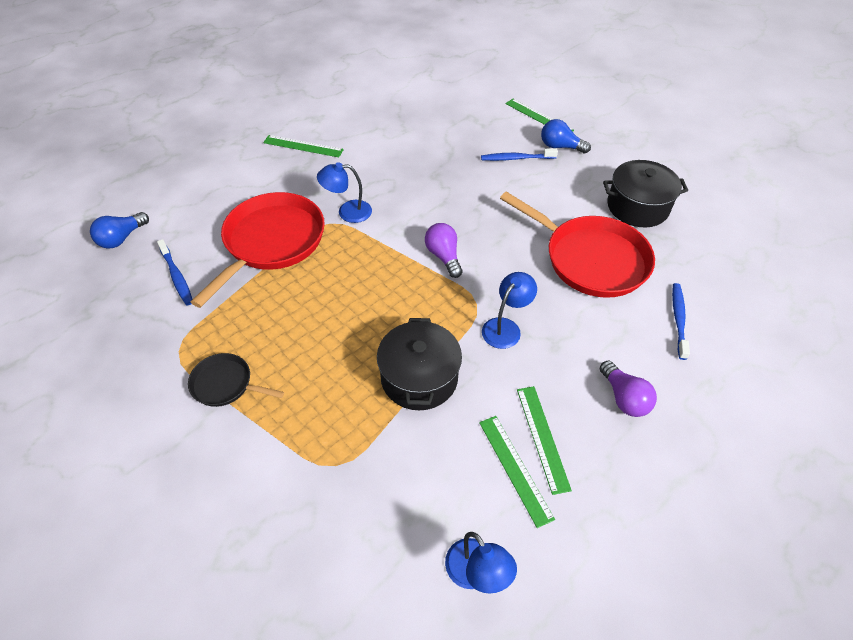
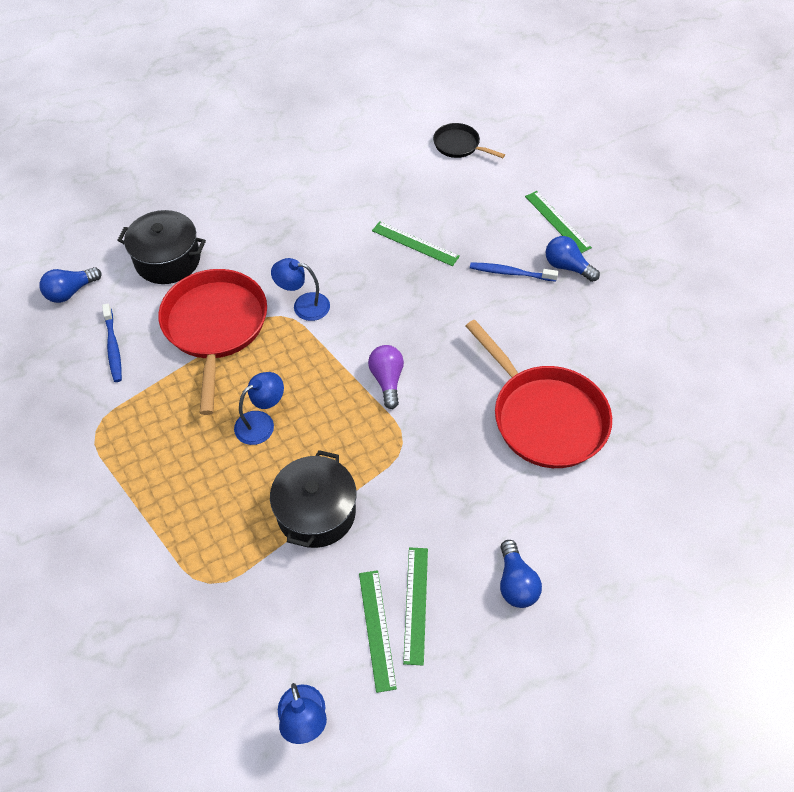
camera: 15 degrees right, 5 degrees up
black pan [188,353,284,407] -> black pan moved to [433,123,505,158]
red pan [191,192,325,308] -> red pan turned 45 degrees counterclockwise [158,269,267,415]
green ruler [263,135,344,157] -> green ruler moved to [372,221,460,266]
blue lamp [482,272,537,349] -> blue lamp moved to [234,372,284,445]
purple light bulb [600,360,657,417] -> blue light bulb [500,540,542,608]
black pot [603,160,688,227] -> black pot moved to [117,210,206,284]
blue toothbrush [672,283,690,360] -> none

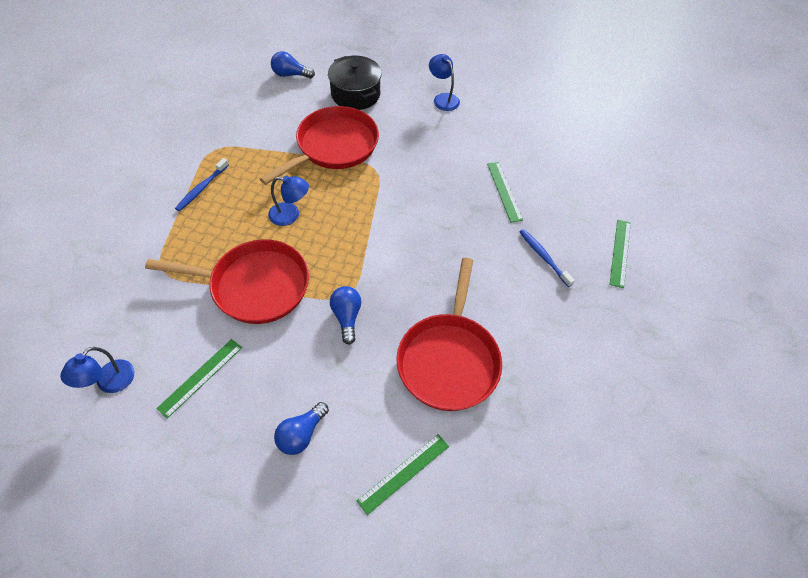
camera: 45 degrees right, 0 degrees up
blue toothbrush [102,304,122,382] -> blue toothbrush moved to [175,158,229,211]
black pot [270,450,357,548] -> red pan [145,239,309,324]
blue lamp [271,258,330,321] -> blue lamp moved to [429,54,460,111]
purple light bulb [368,345,404,409] -> none
green ruler [403,547,428,665] -> green ruler moved to [357,434,449,515]
black pan [433,123,505,158] -> none
blue light bulb [546,236,600,282] -> blue light bulb moved to [330,286,361,345]

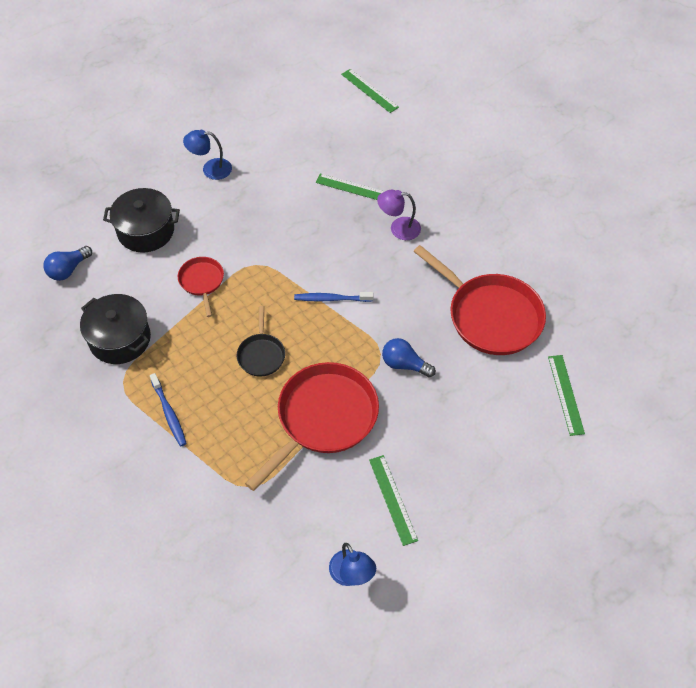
camera: 55 degrees left, 0 degrees up
red pan [260,106,379,185] -> red pan [178,257,224,317], size x0.50
blue lamp [268,176,309,226] -> black pan [237,306,285,377]
blue light bulb [274,402,329,455] -> none
blue toothbrush [520,229,575,287] -> blue toothbrush moved to [294,292,373,302]
green ruler [610,220,631,288] -> green ruler moved to [341,69,399,113]
none -> black pot [80,294,151,364]
none -> purple lamp [377,190,421,240]

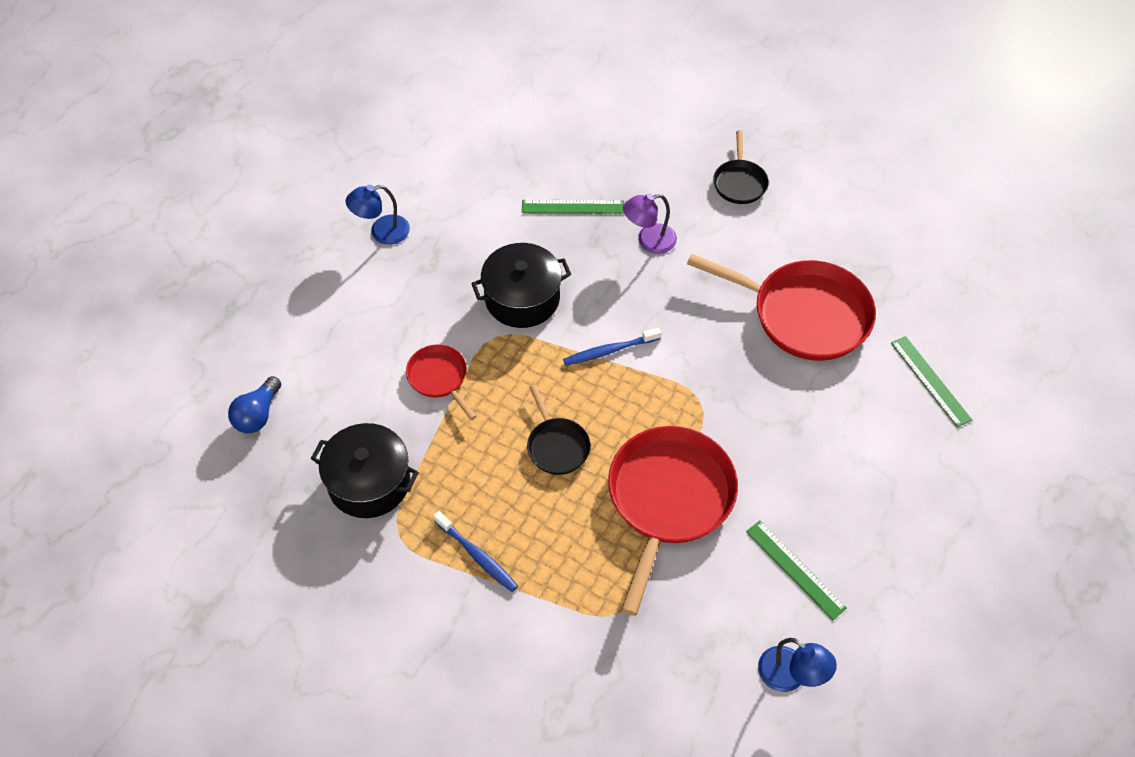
camera: 20 degrees left, 0 degrees up
black pot [103,188,180,253] -> black pot moved to [471,243,571,328]
green ruler [341,69,399,113] -> none
blue light bulb [382,338,436,378] -> none
none -> black pan [713,131,769,204]

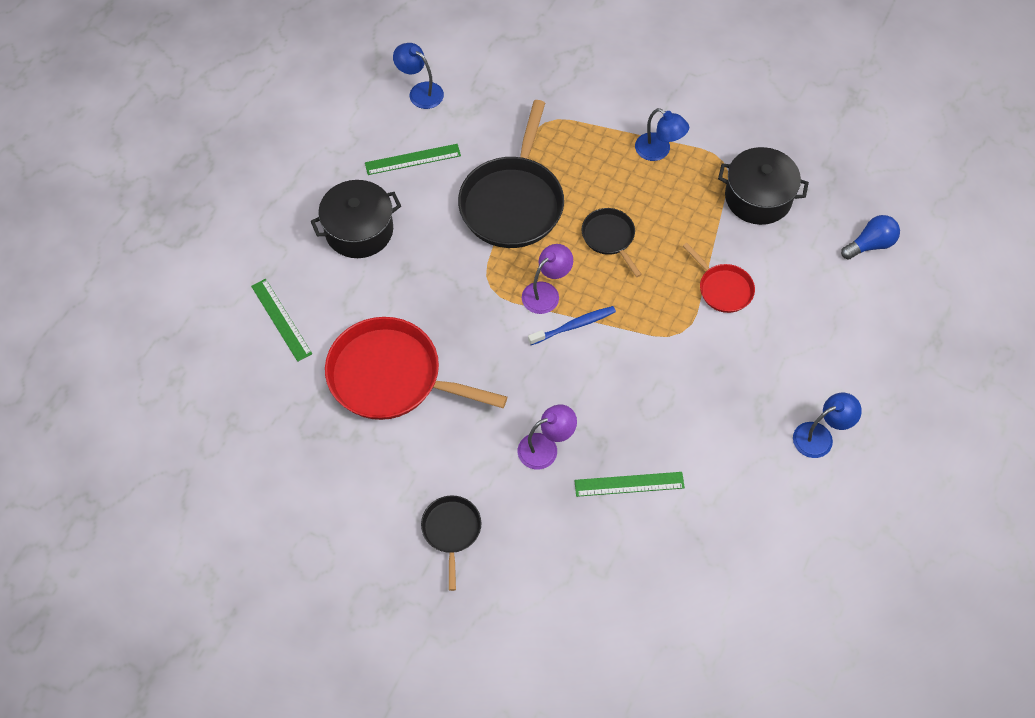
camera: 175 degrees right, 5 degrees up
blue light bulb [228,376,281,433] -> blue light bulb turned 45 degrees clockwise [841,215,900,260]
blue toothbrush [433,511,518,592] -> blue lamp [635,108,689,161]
black pot [471,243,571,328] -> black pot moved to [311,180,401,258]
red pan [608,426,738,616] -> black pan [458,100,564,248]
green ruler [746,521,847,620] -> green ruler turned 60 degrees counterclockwise [365,144,461,175]
none -> purple lamp [522,244,573,314]

